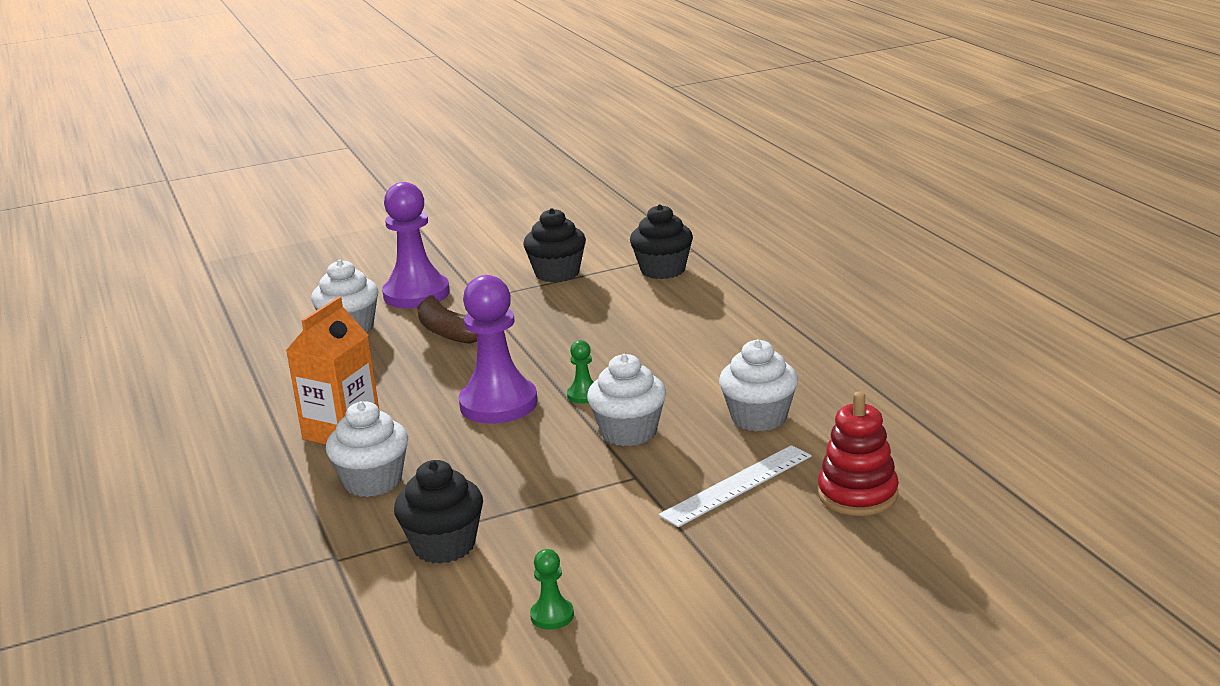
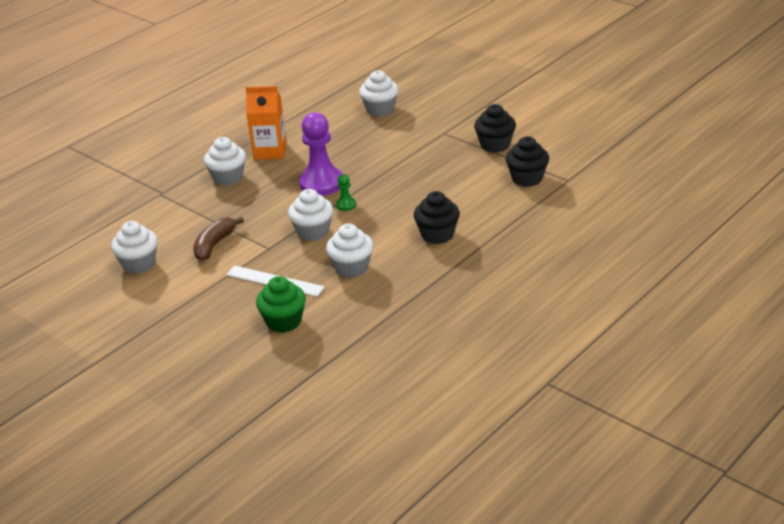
camera: 65 degrees right, 10 degrees up
purple pawn [382,182,450,309] -> none
black cupcake [394,460,483,564] -> black cupcake moved to [414,191,460,244]
brown banana [417,295,477,344] -> brown banana moved to [193,217,244,261]
green pawn [530,549,574,629] -> white cupcake [111,221,158,274]
red stacking toy [818,392,899,516] -> green cupcake [256,276,306,333]

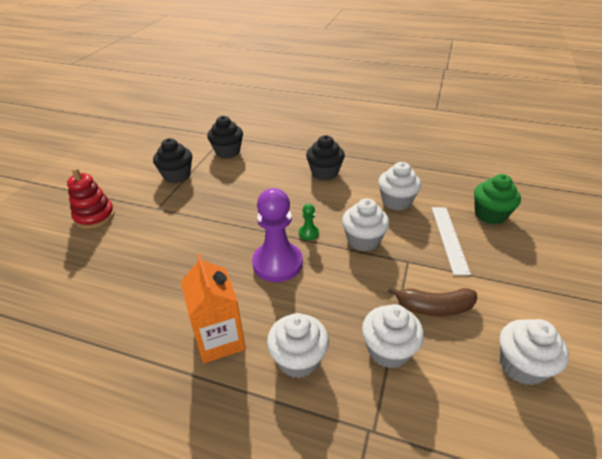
camera: 115 degrees left, 5 degrees up
white cupcake [359,70,399,116] -> white cupcake moved to [362,304,424,369]
none -> red stacking toy [67,168,115,229]

